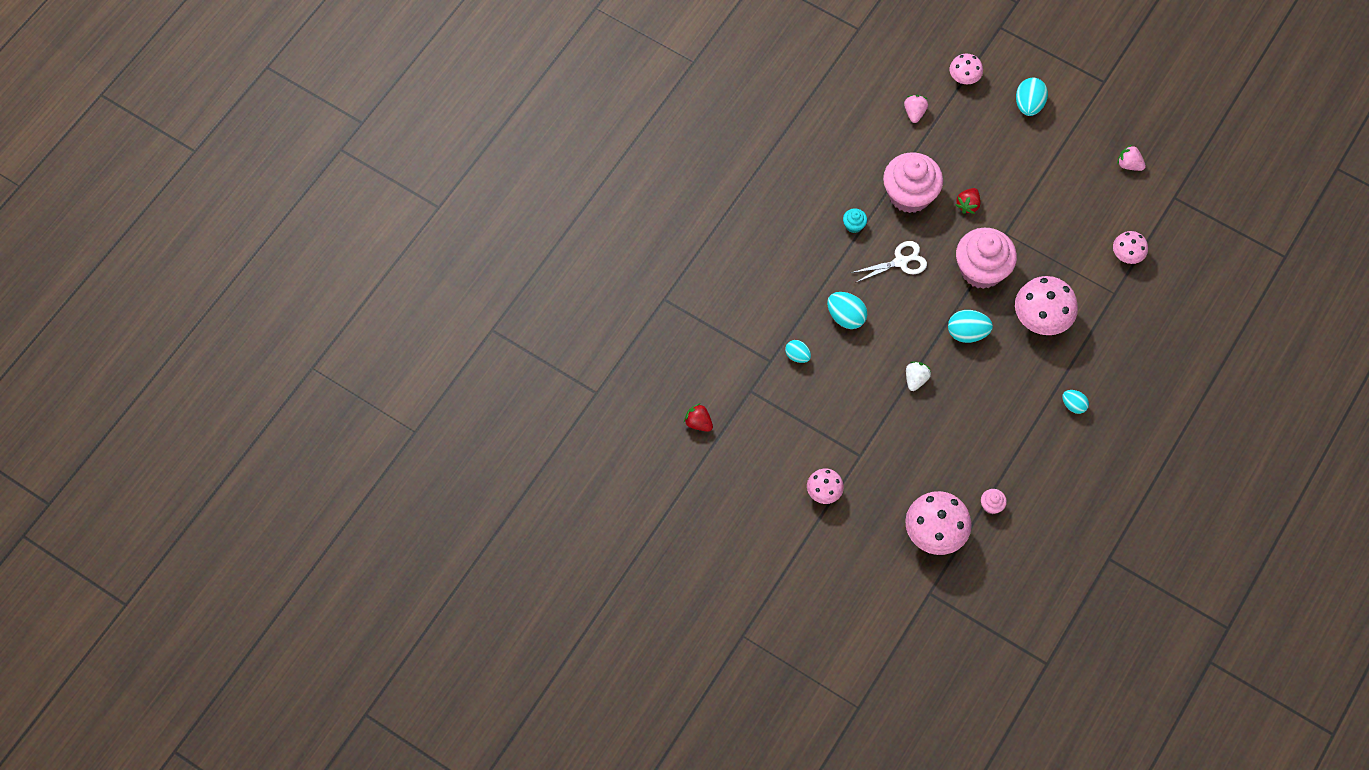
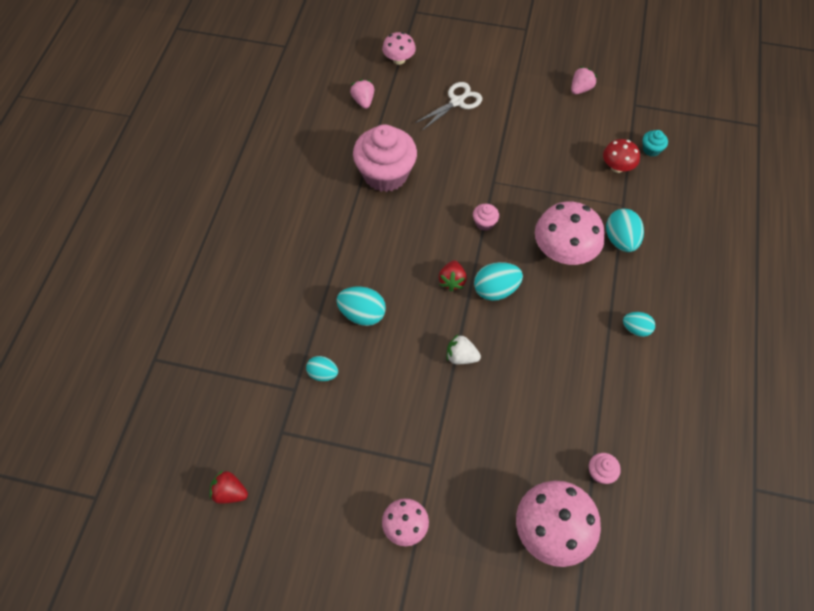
camera: 20 degrees left, 5 degrees down
turquoise cupcake [843,208,867,233] -> turquoise cupcake moved to [643,130,668,156]
white scissors [851,241,927,283] -> white scissors moved to [415,82,482,130]
white strawberry [906,361,931,391] -> white strawberry turned 75 degrees counterclockwise [447,334,481,364]
red strawberry [956,188,980,214] -> red strawberry moved to [439,260,467,291]
pink cupcake [956,228,1017,289] -> pink cupcake [473,204,499,231], size x0.41
turquoise egg [1016,78,1048,116] -> turquoise egg moved to [606,209,644,252]
pink mushroom [1113,231,1148,264] -> red mushroom [603,139,640,173]
pink strawberry [1117,145,1146,171] -> pink strawberry turned 120 degrees clockwise [571,67,597,94]

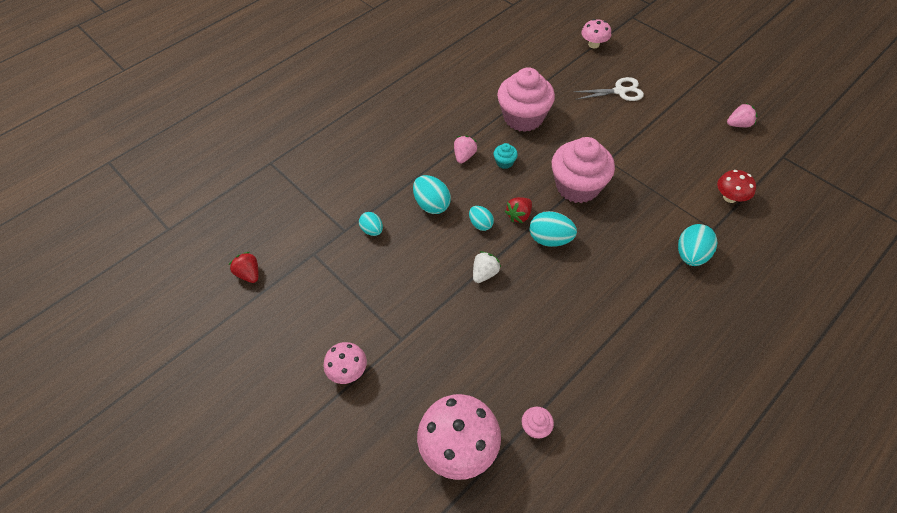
camera: 35 degrees right, 5 degrees down
pink strawberry [350,79,374,109] -> pink strawberry moved to [454,135,477,164]
white strawberry [447,334,481,364] -> white strawberry turned 75 degrees clockwise [473,251,501,283]
pink cupcake [473,204,499,231] -> pink cupcake [552,137,615,203], size x2.45
pink mushroom [535,202,605,265] -> none
turquoise egg [623,312,655,337] -> turquoise egg moved to [469,206,494,231]
turquoise cupcake [643,130,668,156] -> turquoise cupcake moved to [493,143,518,169]

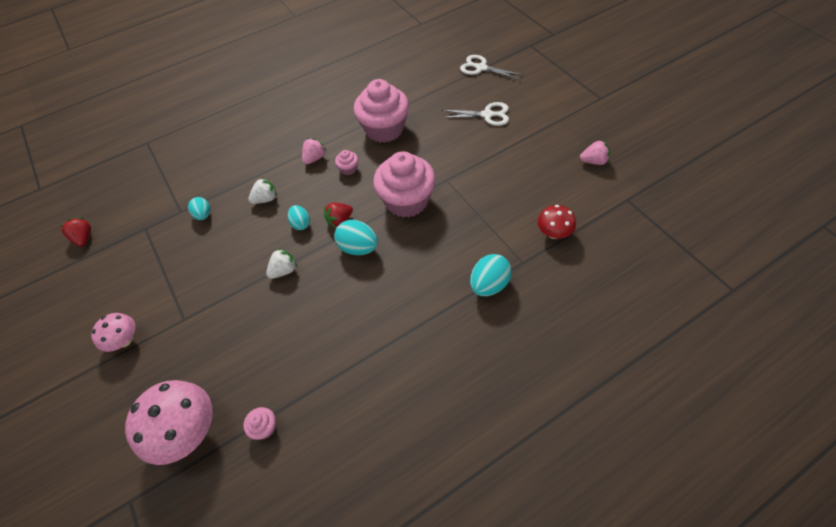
camera: 15 degrees right, 0 degrees up
turquoise egg [413,175,451,214] -> white strawberry [248,178,277,204]
turquoise cupcake [493,143,518,169] -> pink cupcake [335,150,358,175]
pink mushroom [581,19,611,48] -> white scissors [460,55,524,80]

